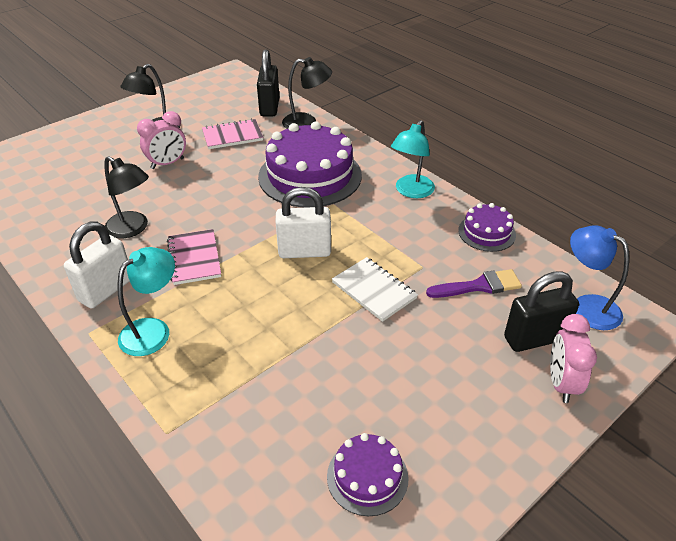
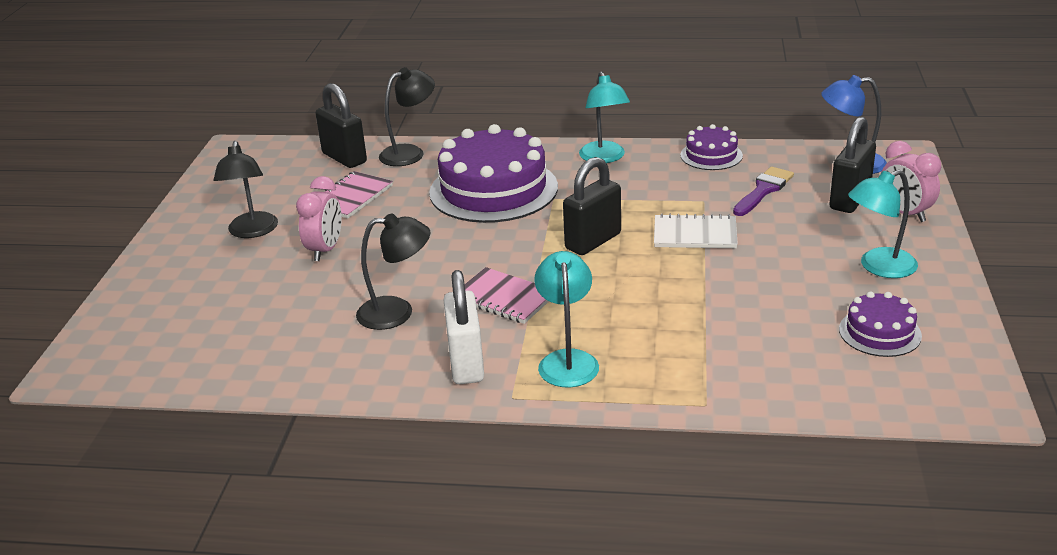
camera: 40 degrees left, 10 degrees down
white padlock [276,187,331,258] -> black padlock [563,157,621,255]
none -> turquoise lamp [848,170,918,278]

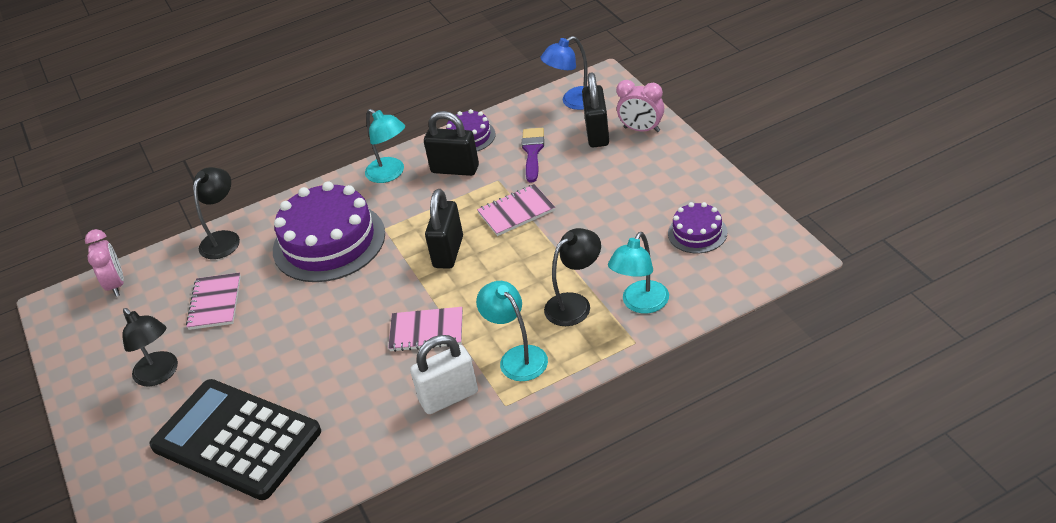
camera: 30 degrees left, 10 degrees up
pink clock [296,176,342,261] -> pink clock moved to [85,229,124,297]
black padlock [315,83,367,168] -> black padlock moved to [424,111,479,176]
black lamp [356,213,431,330] -> black lamp moved to [544,228,601,326]
white padlock [444,270,484,384] -> white padlock turned 75 degrees counterclockwise [410,335,478,414]
white notebook [654,213,738,248] -> pink notebook [477,184,555,236]
turquoise lamp [848,170,918,278] -> turquoise lamp moved to [608,232,669,314]
none -> black calculator [149,379,321,500]

